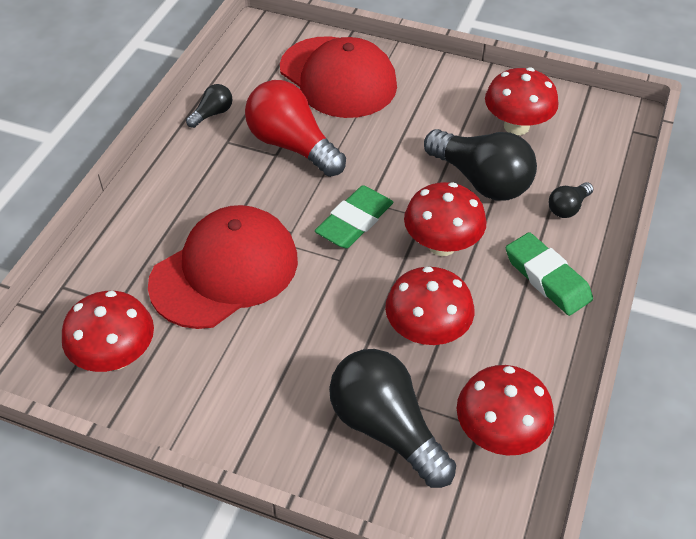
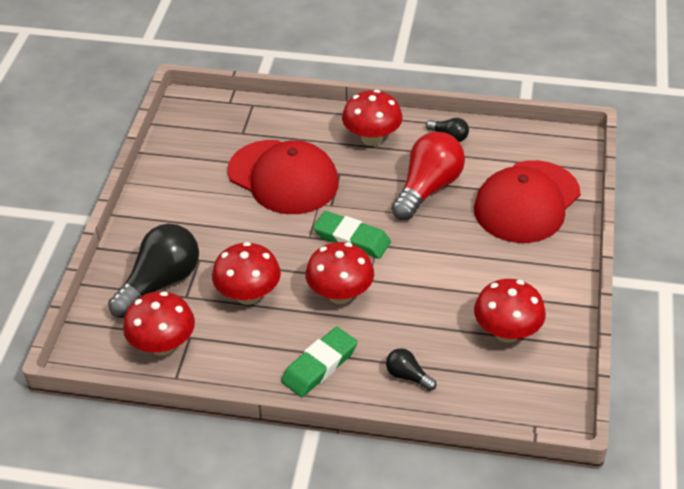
camera: 80 degrees right, 5 degrees down
red mushroom [62,291,154,372] -> red mushroom moved to [342,90,403,146]
black light bulb [424,129,537,201] -> none

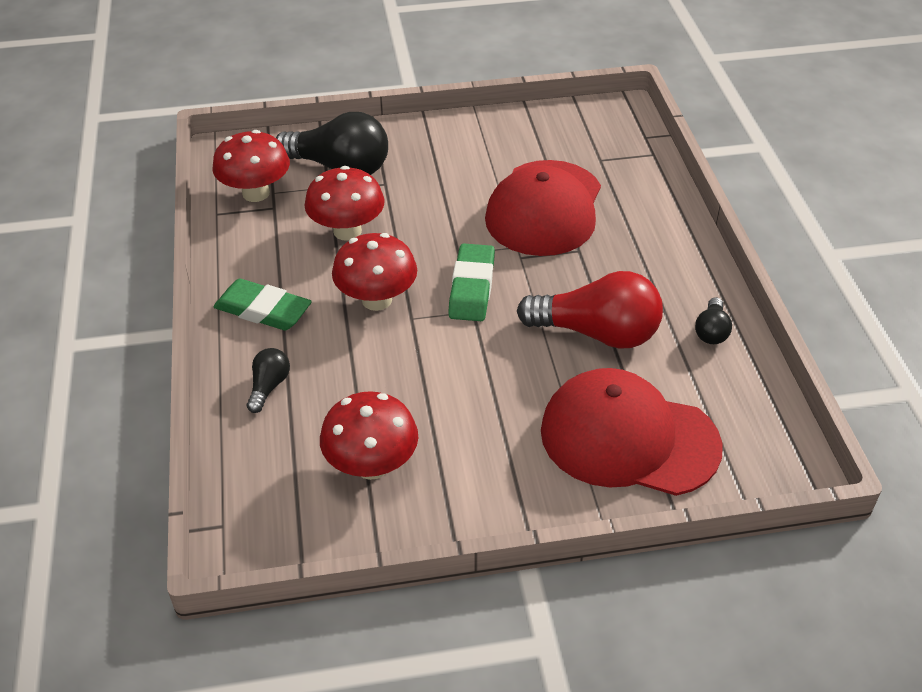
camera: 70 degrees right, 0 degrees up
red mushroom [342,90,403,146] -> none

